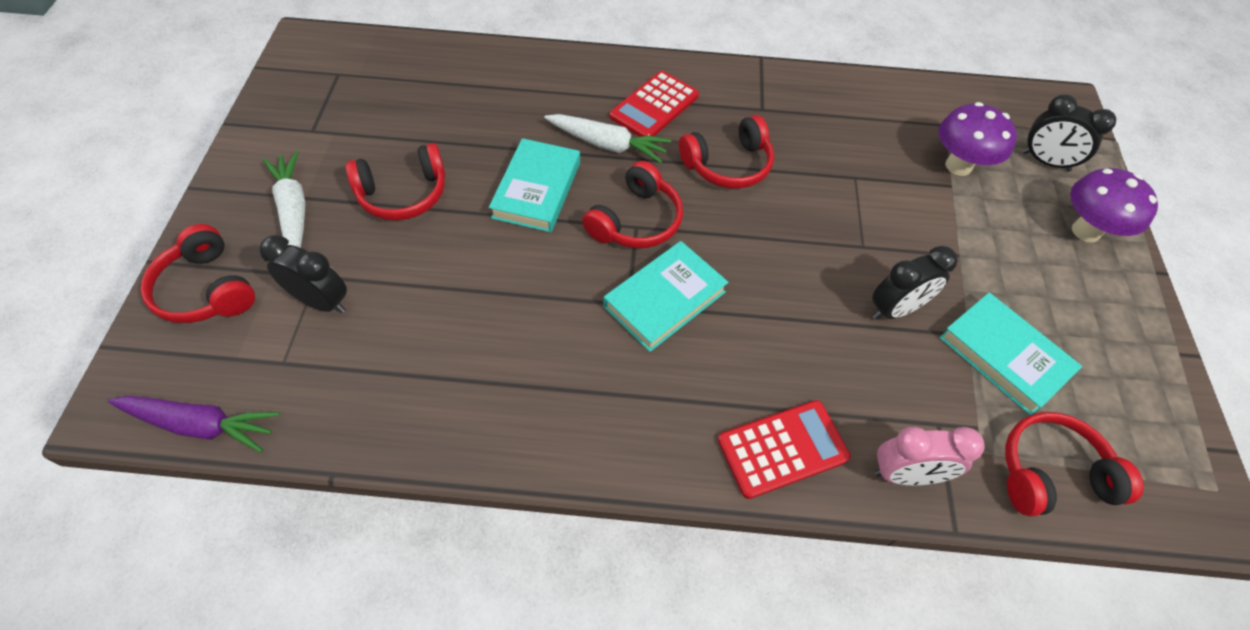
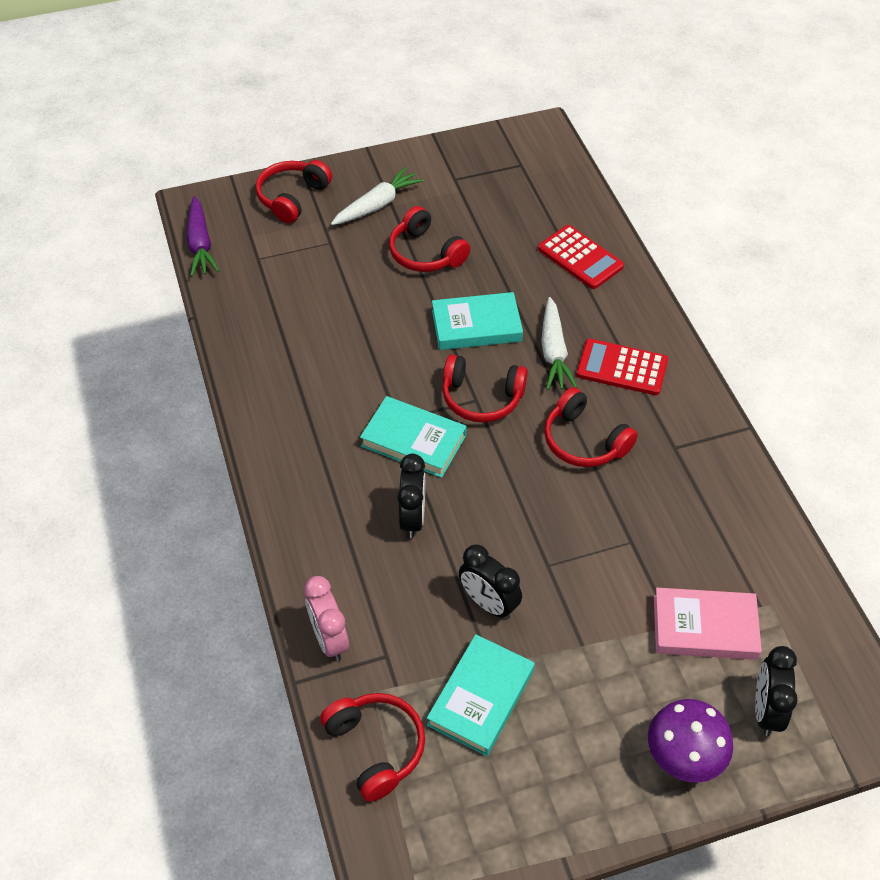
camera: 70 degrees right, 5 degrees down
black clock [259,235,347,313] -> black clock moved to [397,454,425,538]
red calculator [718,400,851,499] -> red calculator moved to [538,225,624,289]
purple mushroom [939,102,1017,176] -> pink book [654,588,762,660]

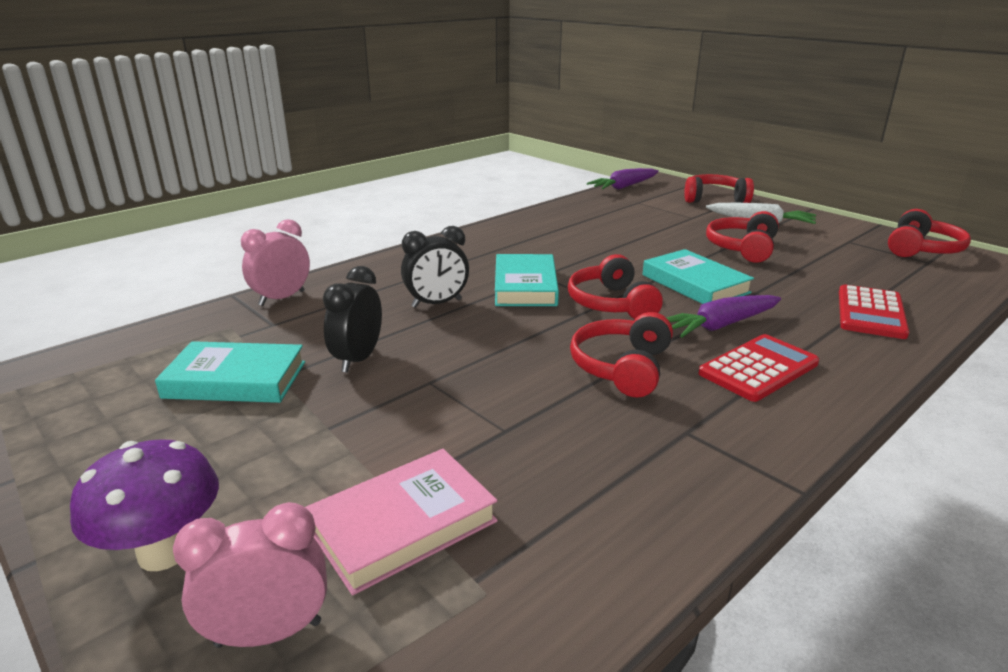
camera: 65 degrees right, 25 degrees down
red headphones [320,693,425,802] -> red headphones moved to [888,209,971,257]
white carrot [541,297,578,390] -> purple carrot [667,295,781,337]
red calculator [576,339,668,395] -> red calculator turned 60 degrees clockwise [698,334,819,402]
pink book [654,588,762,660] -> pink book turned 75 degrees clockwise [305,449,498,595]
black clock [755,646,797,736] -> pink clock [173,502,327,648]

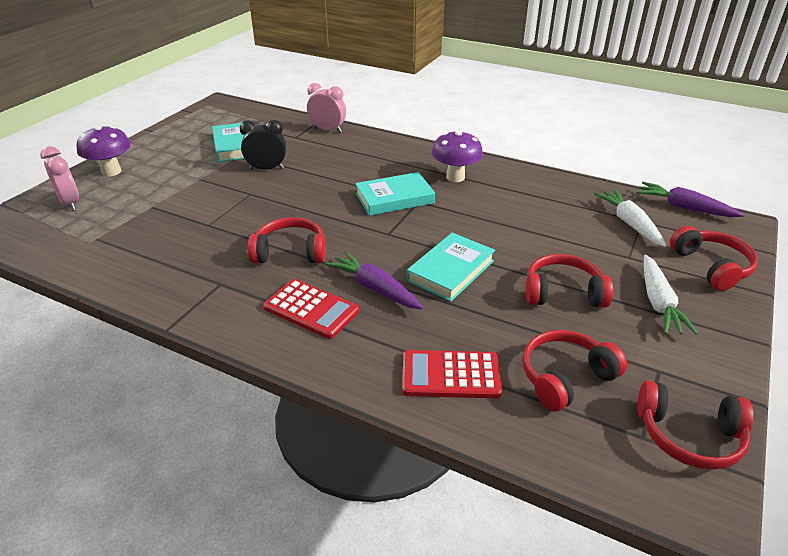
camera: 70 degrees right, 10 degrees up
pink book [305,449,498,595] -> none
black clock [401,226,469,308] -> none
red headphones [568,254,663,319] -> red headphones moved to [522,330,627,412]
none -> purple mushroom [432,131,483,182]
none -> white carrot [594,189,666,247]

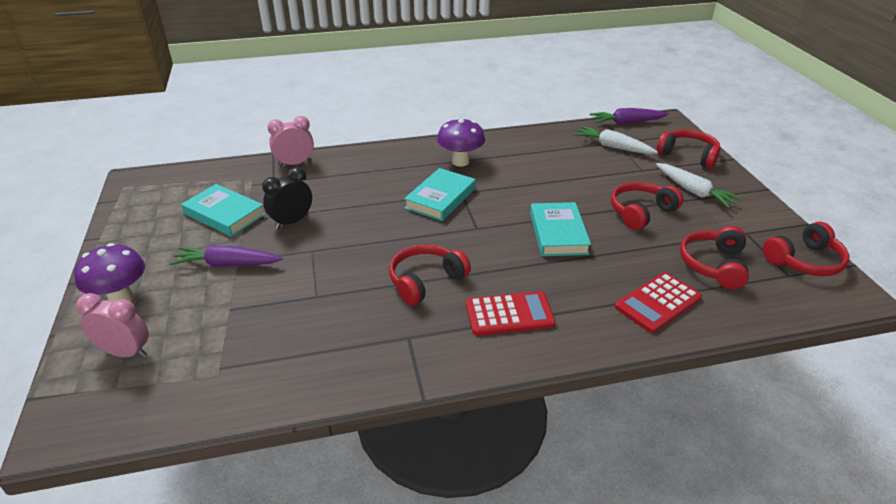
camera: 40 degrees left, 0 degrees up
purple carrot [326,251,423,310] -> purple carrot moved to [170,246,283,267]

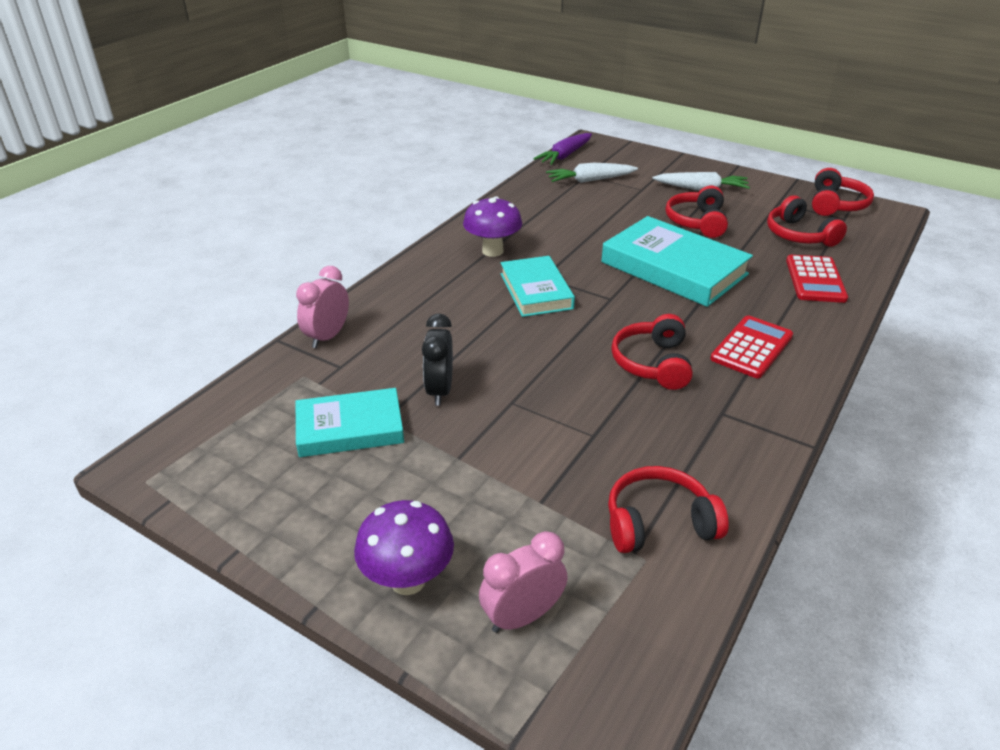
camera: 45 degrees left, 0 degrees up
purple carrot [170,246,283,267] -> none
turquoise book [530,202,591,256] -> turquoise book [601,216,753,307], size x1.58
red headphones [657,129,721,168] -> red headphones moved to [608,466,729,553]

